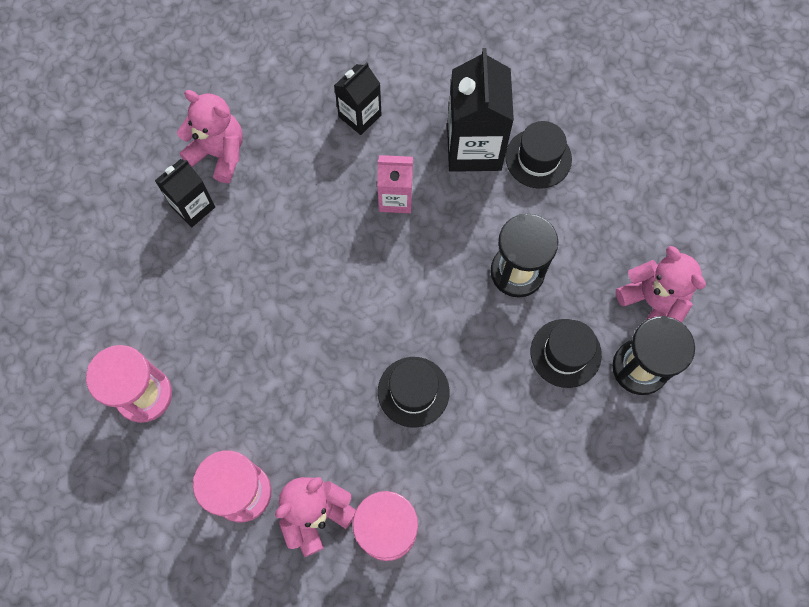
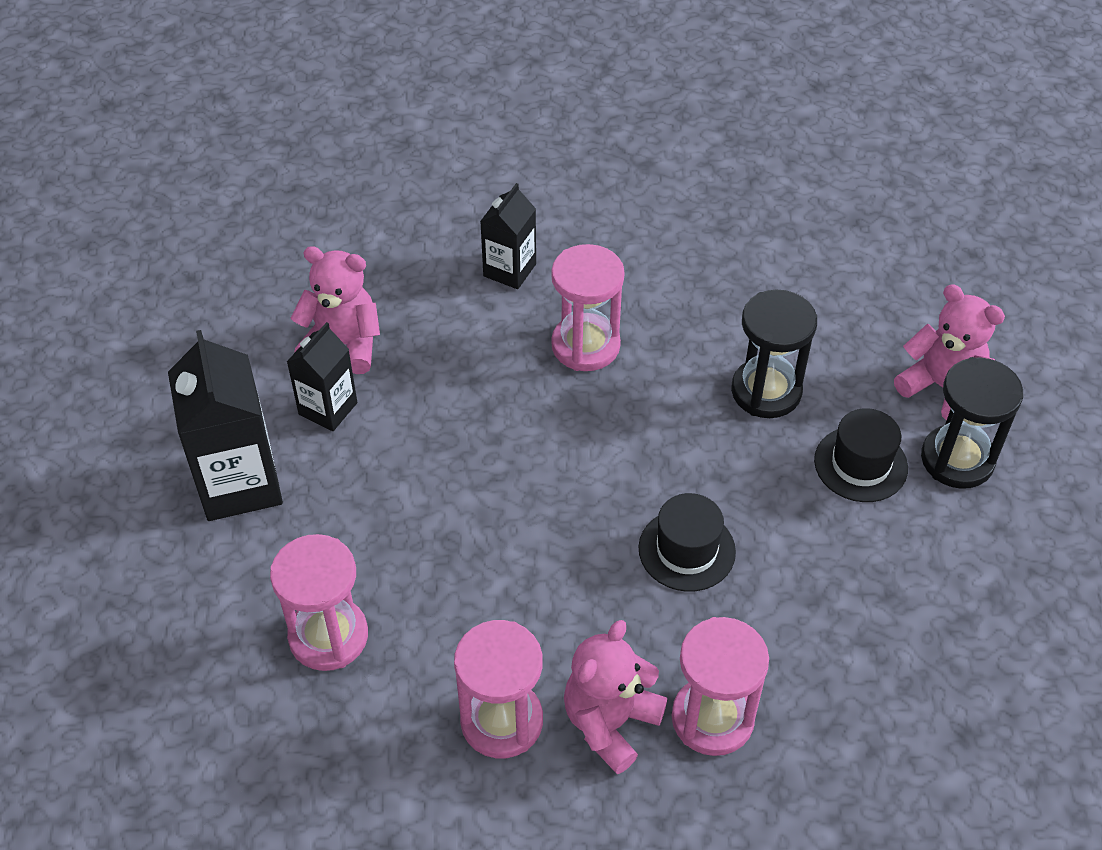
camera: 15 degrees left, 20 degrees down
pink carton [377,155,413,213] -> pink hourglass [551,244,624,371]
black carton [447,48,514,172] -> black carton moved to [168,330,283,521]
black hat [505,121,572,189] -> none

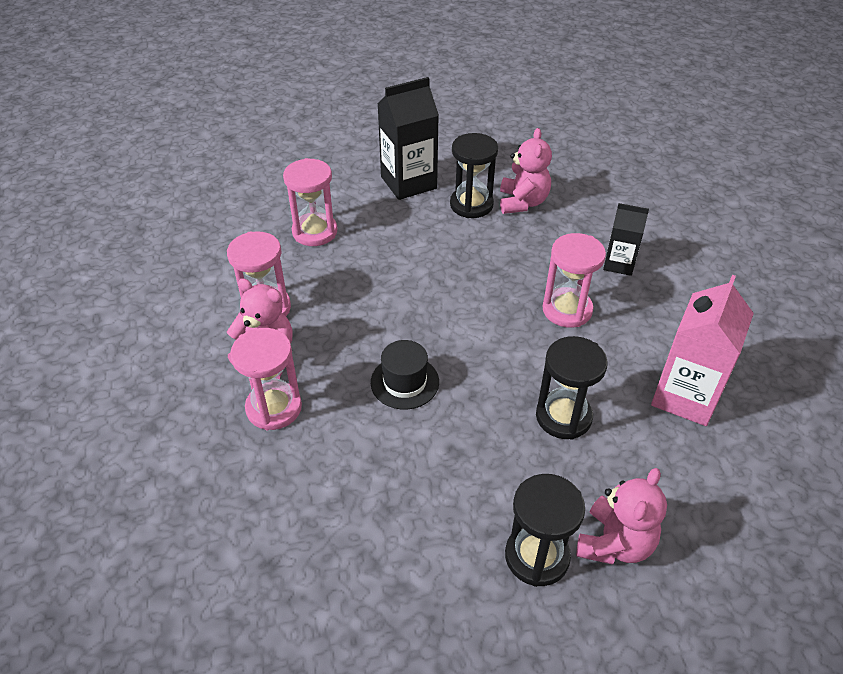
camera: 80 degrees right, 5 degrees down
black carton [287,322,357,431] -> black hourglass [450,133,498,218]
black hat [814,408,908,502] -> none
none -> pink carton [651,275,754,426]

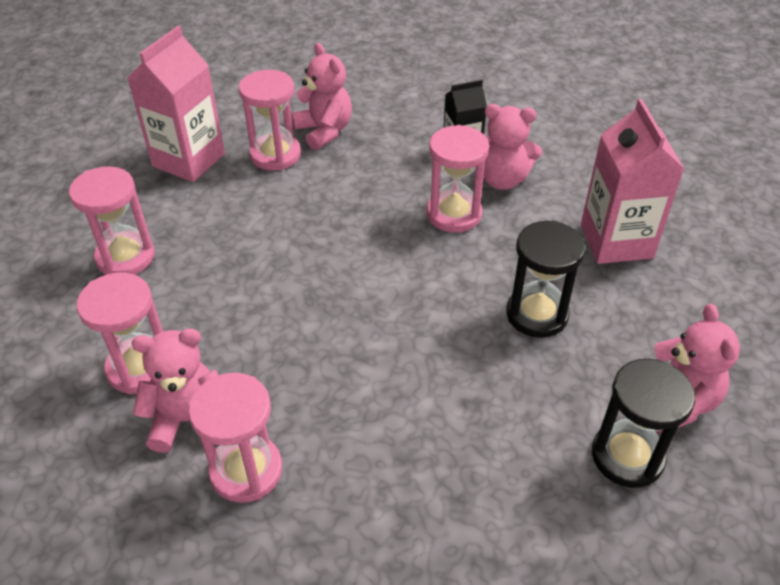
camera: 35 degrees left, 0 degrees up
black hat [371,340,439,410] -> none
black carton [377,77,439,200] -> pink carton [127,26,225,182]
black hourglass [450,133,498,218] -> pink hourglass [239,70,301,171]
none -> pink teddy bear [483,104,542,190]

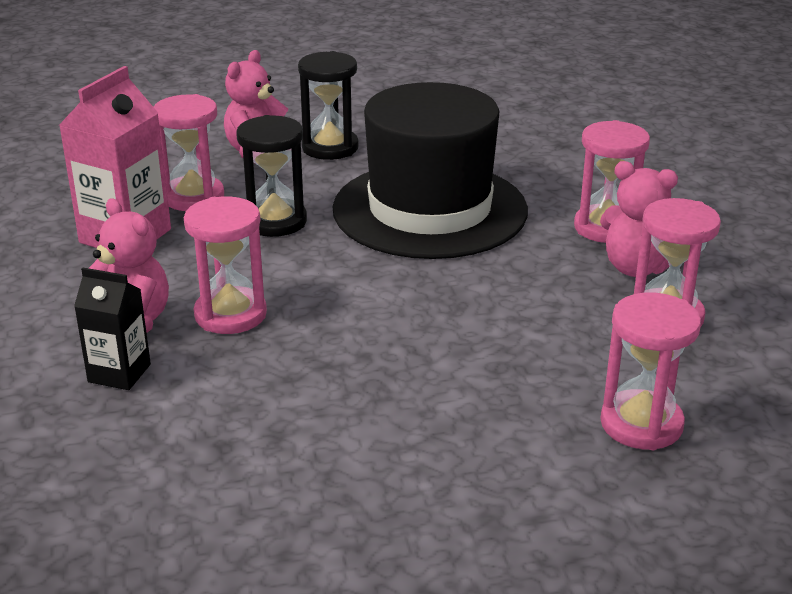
camera: 145 degrees left, 15 degrees down
pink carton [127,26,225,182] -> none
pink hourglass [239,70,301,171] -> pink hourglass moved to [154,94,224,211]
pink teddy bear [291,43,352,150] -> none
none -> black hat [332,82,528,259]

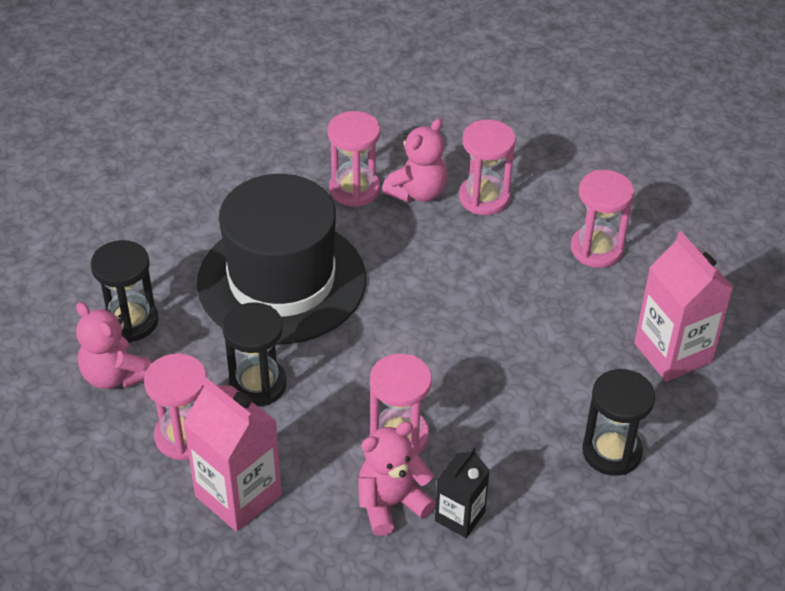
camera: 75 degrees left, 15 degrees up
none -> black hourglass [582,369,655,476]
none -> pink carton [634,231,734,382]

